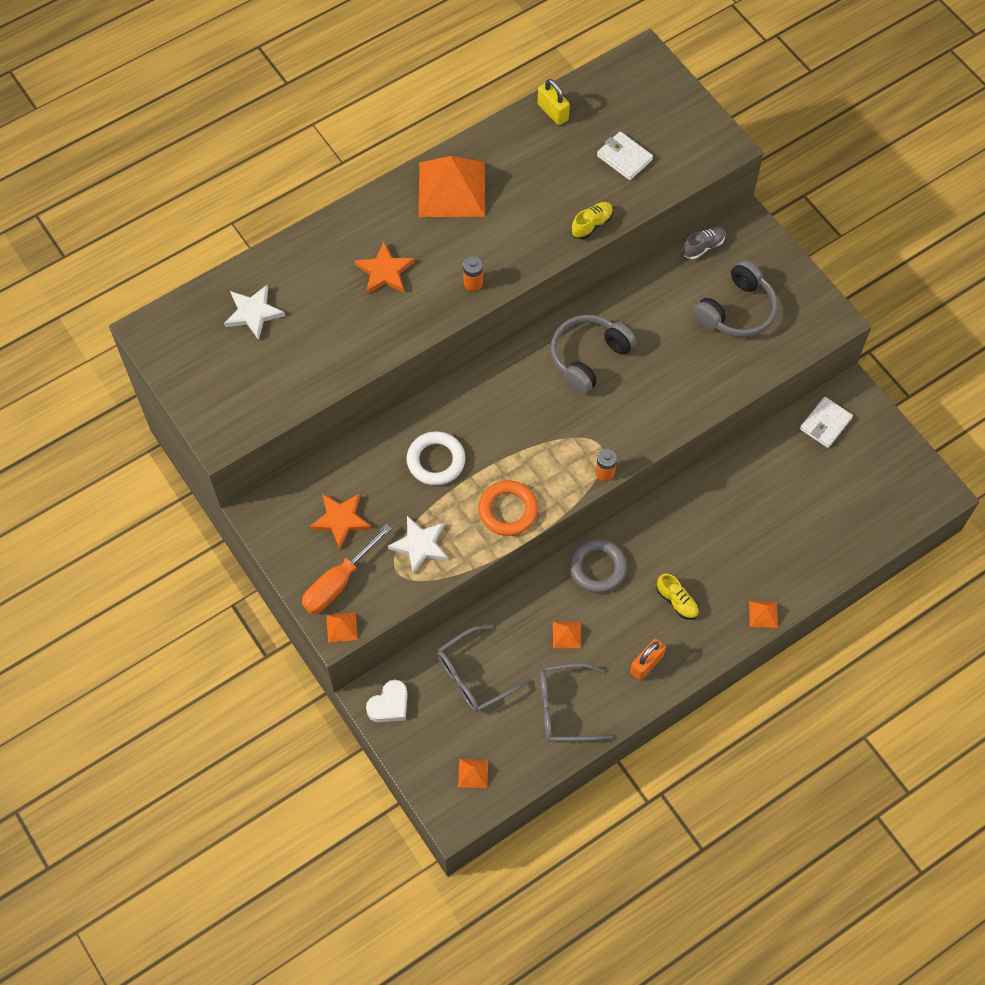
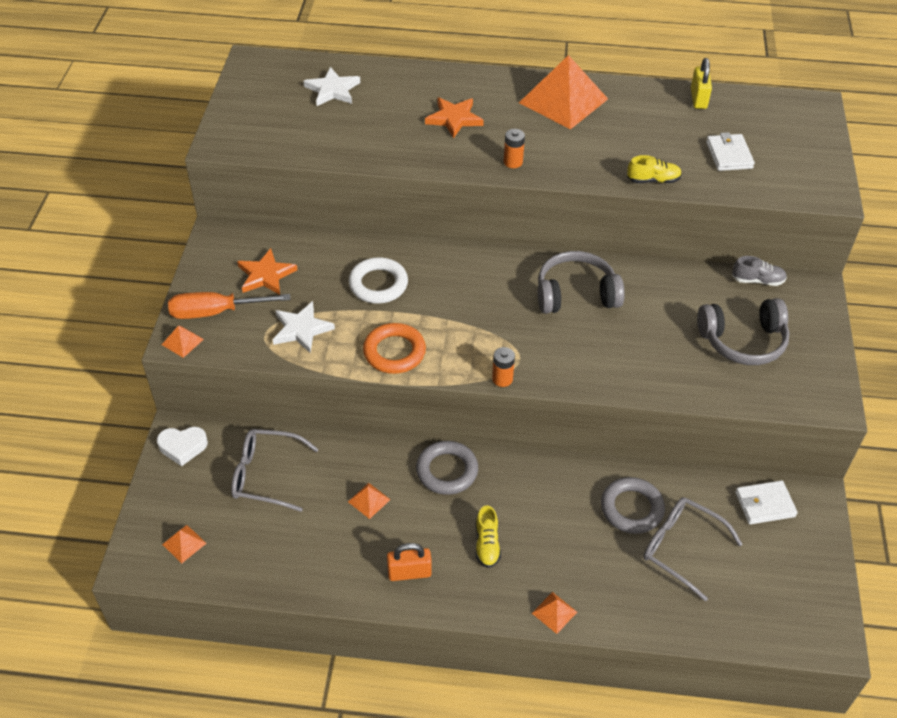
camera: 40 degrees right, 15 degrees down
grey glasses [540,663,613,742] -> grey glasses moved to [643,497,743,601]
none -> grey ring [601,477,665,534]

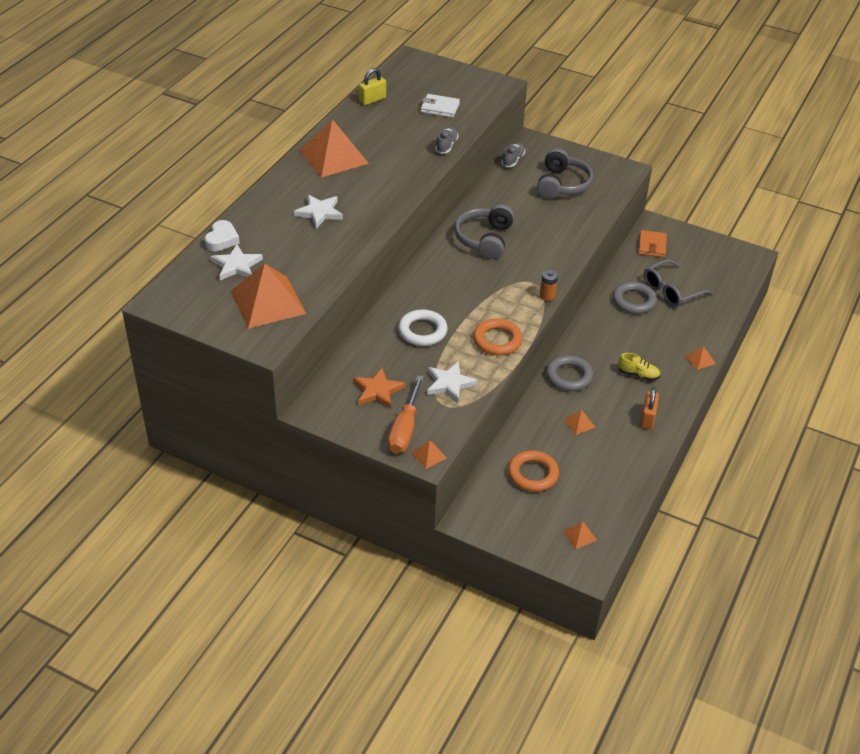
camera: 70 degrees left, 5 degrees down
white heart [157,427,208,466] -> white heart moved to [205,220,240,251]
grey glasses [231,429,319,512] -> orange ring [508,450,559,492]
orange star [425,97,484,138] -> white star [294,194,343,228]
orange battery [504,129,525,168] -> none
yellow shoe [627,155,682,183] -> grey shoe [435,127,458,154]
yellow padlock [691,58,712,109] -> yellow padlock turned 60 degrees counterclockwise [359,68,386,105]
white wallet [735,480,798,525] -> orange wallet [638,230,667,257]
none -> orange pyramid [231,264,306,329]

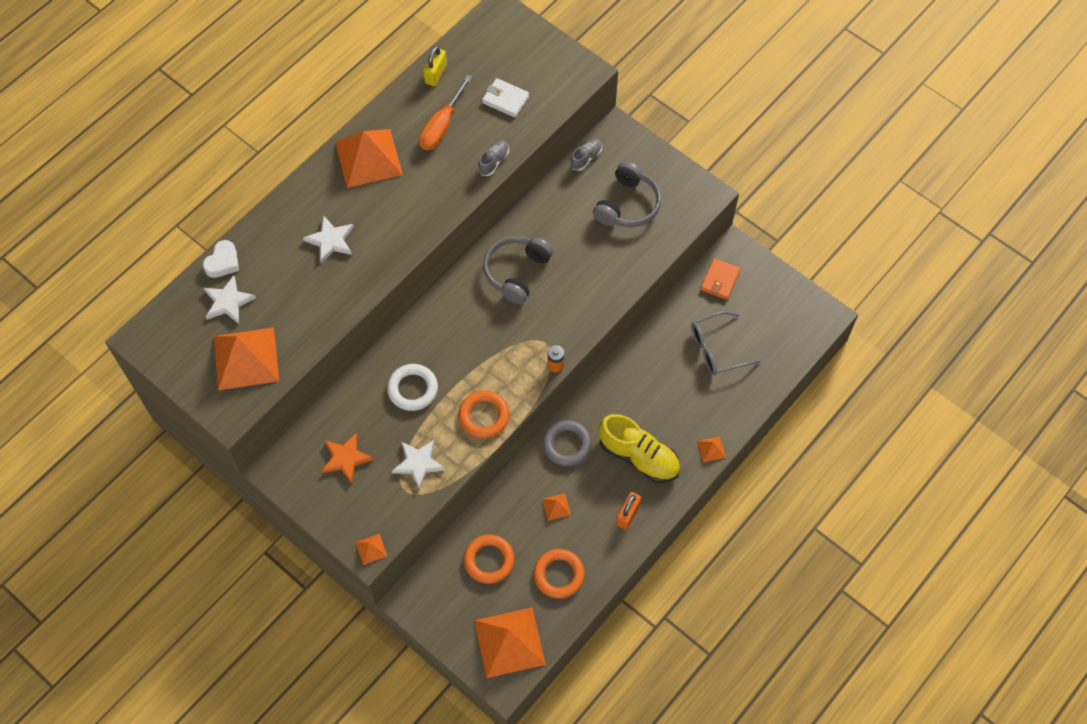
camera: 15 degrees right, 20 degrees up
yellow padlock [359,68,386,105] -> yellow padlock turned 45 degrees counterclockwise [423,46,447,86]
orange screwdriver [388,375,424,453] -> orange screwdriver moved to [419,74,472,150]
orange pyramid [563,522,597,549] -> orange pyramid [474,607,546,678], size x2.41
grey ring [613,282,657,314] -> none
yellow shoe [618,353,660,381] -> yellow shoe [599,414,680,483], size x2.02
none -> orange ring [533,549,585,599]

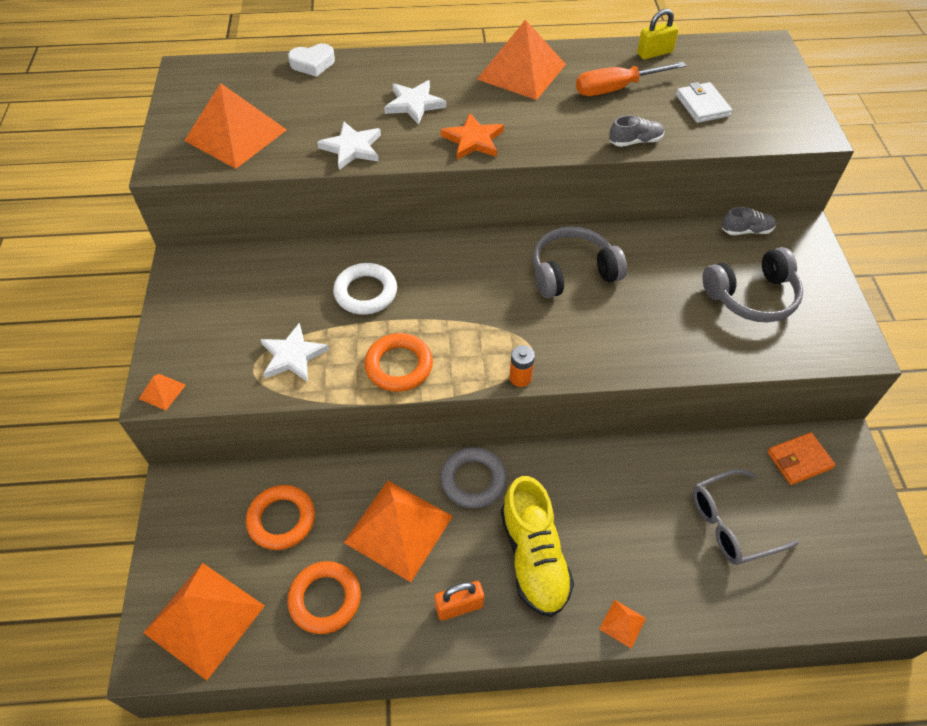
camera: 45 degrees right, 10 degrees down
white star [204,275,256,324] -> white star moved to [317,121,381,170]
orange star [321,432,374,483] -> orange star moved to [441,113,504,160]
orange pyramid [542,493,571,521] -> orange pyramid [344,481,453,582], size x2.41
grey glasses [691,311,760,375] -> grey glasses turned 45 degrees counterclockwise [693,469,799,565]

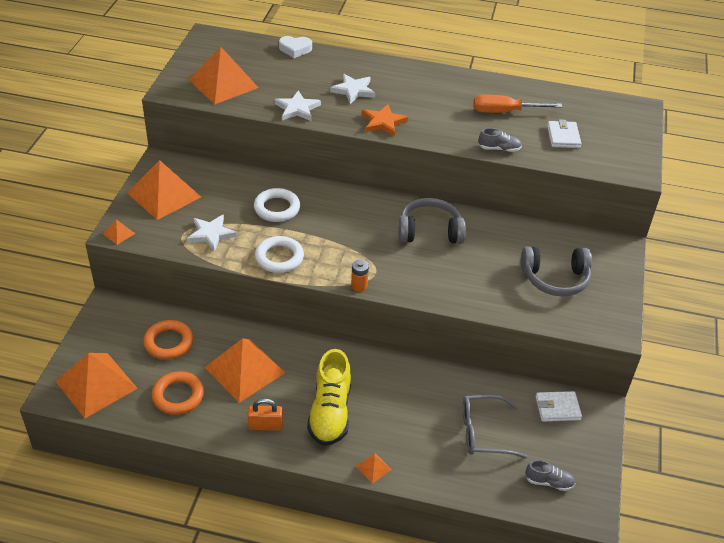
camera: 15 degrees right, 10 degrees down
orange ring [365,333,433,392] -> white ring [255,236,304,273]
grey ring [441,447,507,508] -> none
orange pyramid [477,20,566,100] -> orange pyramid moved to [127,160,201,220]
yellow padlock [637,9,679,60] -> none
grey shoe [722,207,776,235] -> grey shoe moved to [525,460,576,491]
orange wallet [767,432,836,485] -> white wallet [536,391,582,422]

